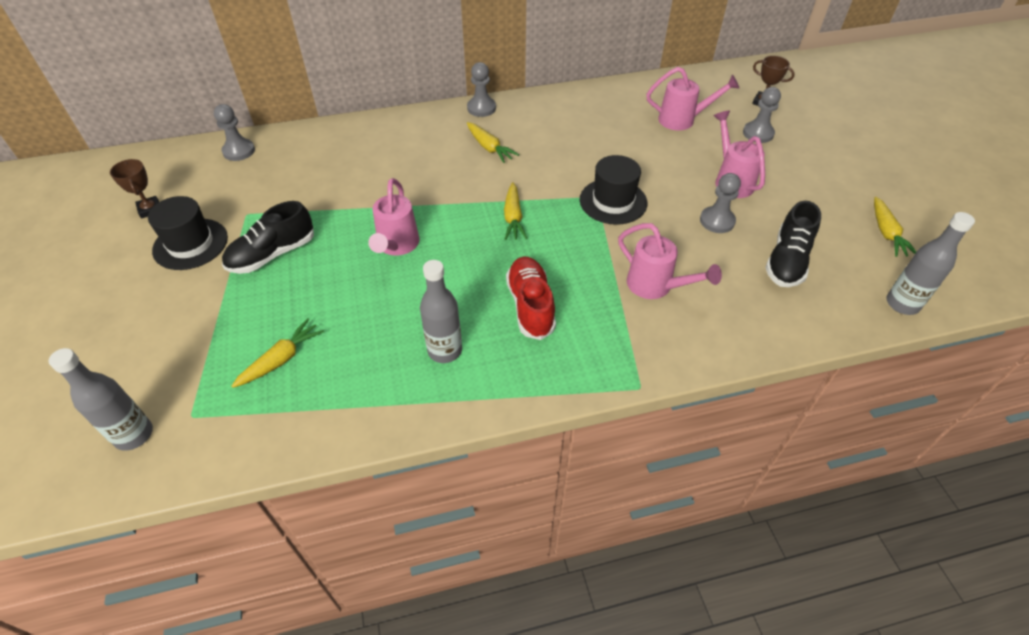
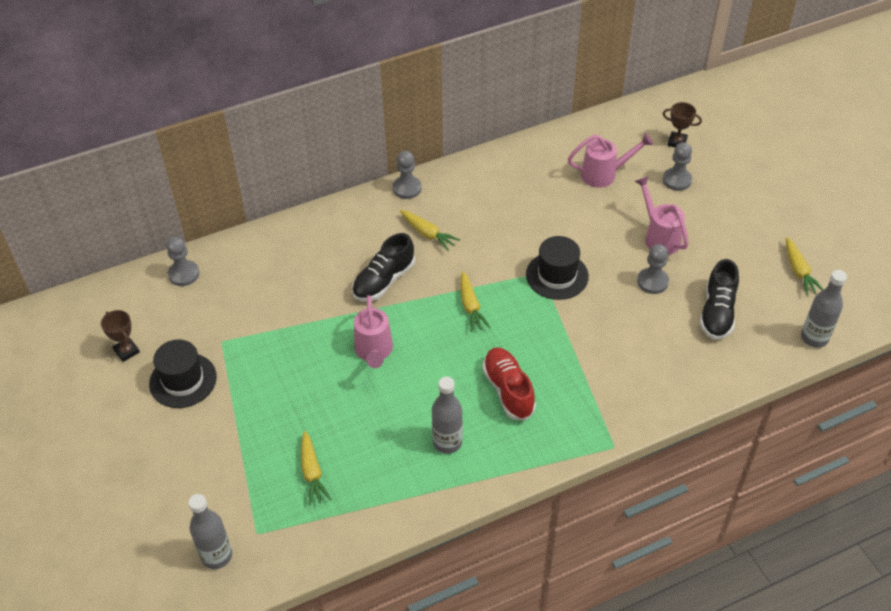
camera: 10 degrees left, 0 degrees up
black shoe [222,201,314,274] -> black shoe moved to [352,233,415,301]
yellow carrot [231,319,324,388] -> yellow carrot turned 135 degrees clockwise [301,431,332,506]
pink watering can [618,223,722,299] -> none

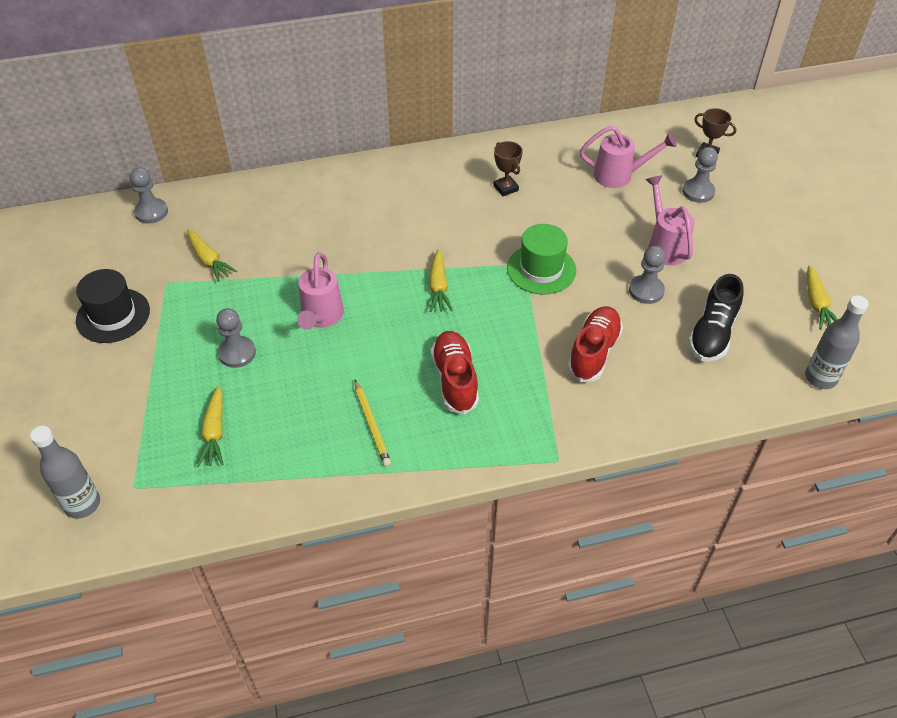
camera: 10 degrees right, 0 degrees up
brown trophy [101,310,140,362] -> brown trophy moved to [493,141,523,196]
black shoe [352,233,415,301] -> none
grey pawn [393,151,422,199] -> grey pawn moved to [216,308,256,368]
yellow carrot [400,210,460,251] -> yellow carrot moved to [187,230,237,282]
grey bottle [432,377,463,454] -> yellow pencil [355,380,391,467]
black hat [526,236,589,300] -> green hat [507,224,576,295]
none -> red shoe [568,306,623,382]

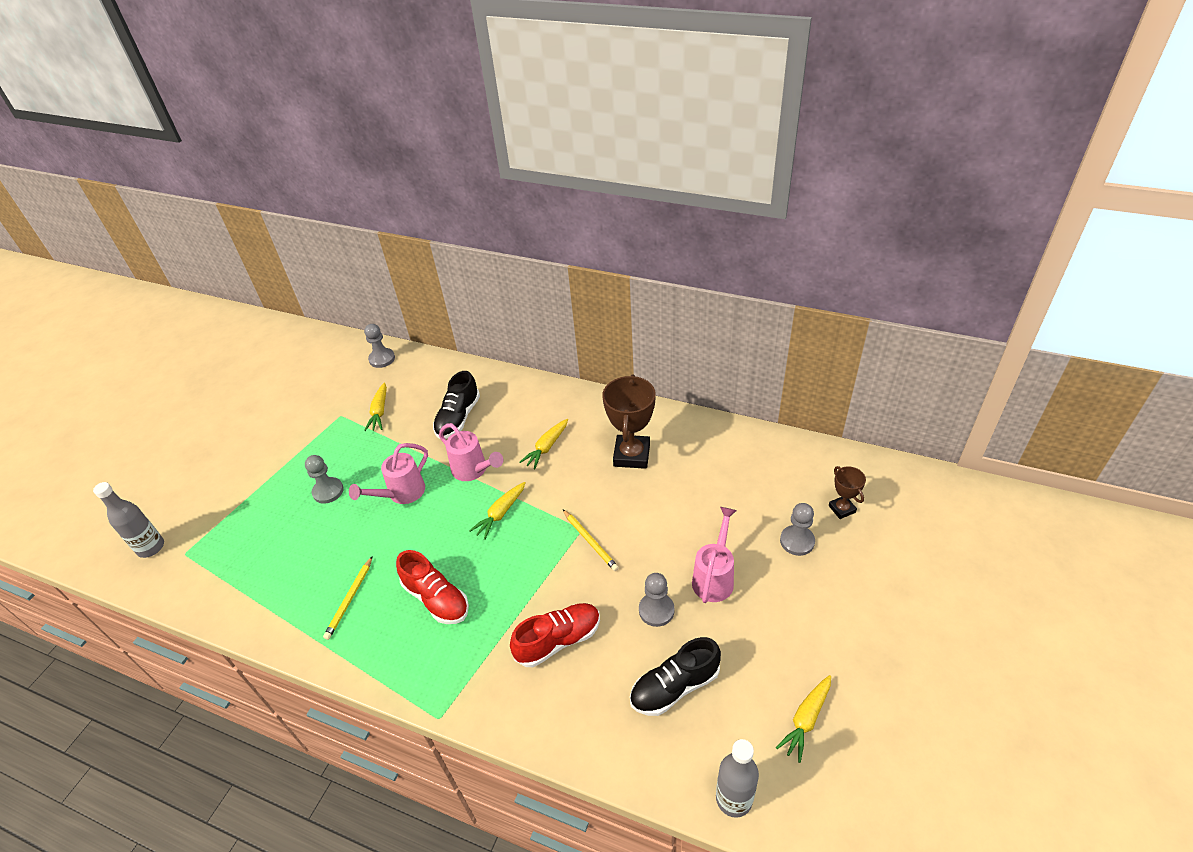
camera: 40 degrees right, 5 degrees down
black hat [76,269,150,343] -> none
yellow carrot [197,386,224,467] -> yellow carrot moved to [519,419,568,469]
red shoe [431,331,479,414] -> red shoe turned 105 degrees clockwise [396,550,469,624]
brown trophy [493,141,523,196] -> brown trophy [602,374,656,469], size x1.88
green hat [507,224,576,295] -> yellow pencil [563,510,619,571]
pink watering can [580,126,676,188] -> pink watering can moved to [439,423,503,481]
none -> black shoe [433,371,480,439]

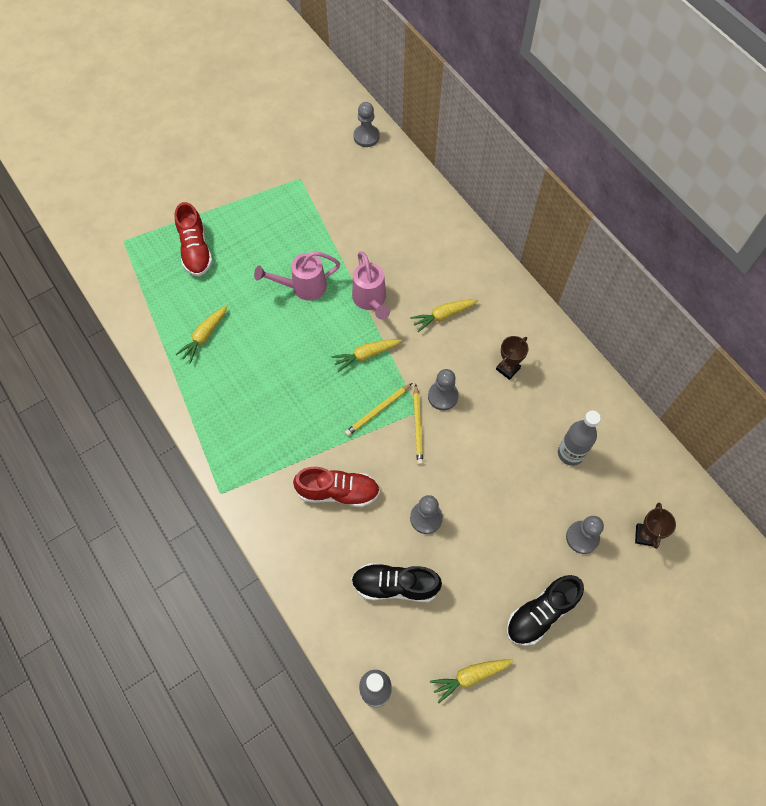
camera: 30 degrees right, 20 degrees up
grey bottle [93,482,164,558] -> grey bottle moved to [558,410,601,466]
grey pawn [305,455,344,504] -> grey pawn moved to [428,369,459,411]
yellow pencil [323,556,373,640] -> yellow pencil moved to [345,383,412,436]
yellow carrot [364,383,387,431] -> yellow carrot moved to [175,305,227,364]
red shoe [396,550,469,624] -> red shoe moved to [175,202,213,277]
black shoe [433,371,480,439] -> black shoe moved to [506,575,584,646]
brown trophy [602,374,656,469] -> brown trophy [496,336,529,380], size x0.53
pink watering can [692,507,737,603] -> none

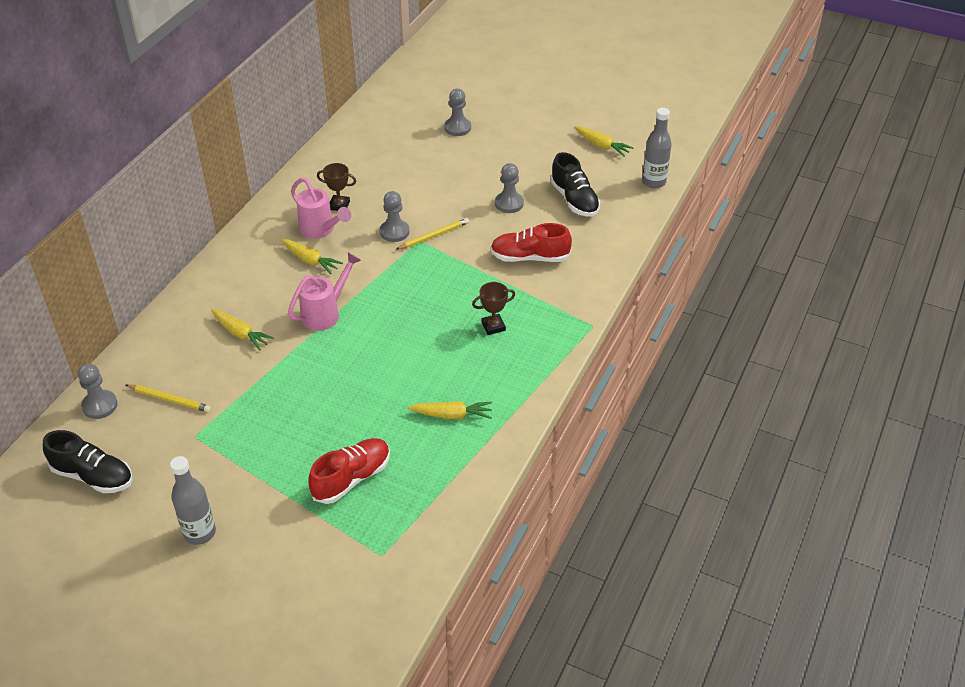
camera: 120 degrees left, 20 degrees down
pink watering can [254,251,340,301] -> pink watering can moved to [291,177,351,239]
red shoe [293,467,380,507] -> red shoe turned 60 degrees counterclockwise [491,223,572,262]
yellow carrot [331,339,402,372] -> yellow carrot moved to [211,309,274,350]
yellow pencil [345,383,412,436] -> yellow pencil moved to [126,384,211,412]
black shoe [506,575,584,646] -> black shoe moved to [43,430,133,493]
grey bottle [558,410,601,466] -> grey bottle moved to [170,456,216,545]
brown trophy [635,503,676,549] -> brown trophy moved to [472,282,515,335]

